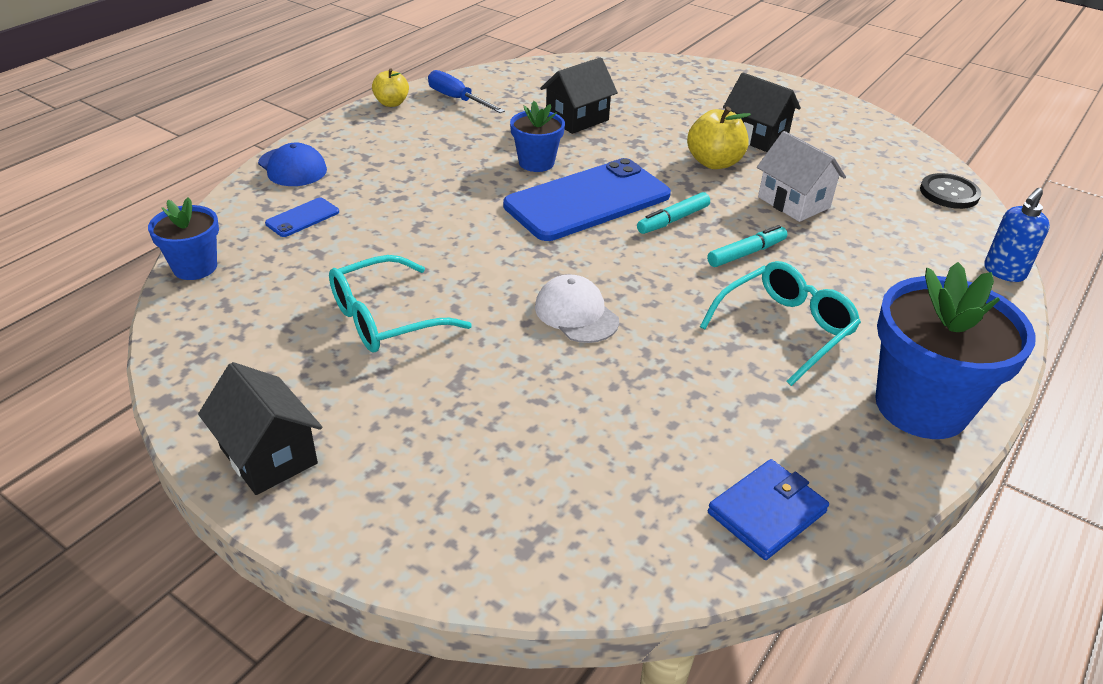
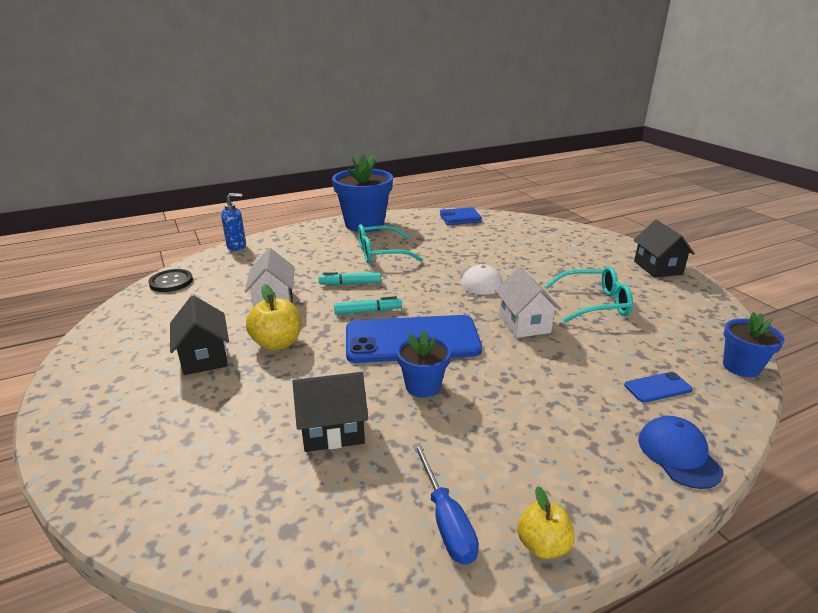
camera: 150 degrees left, 10 degrees down
none -> white house [495,267,561,338]

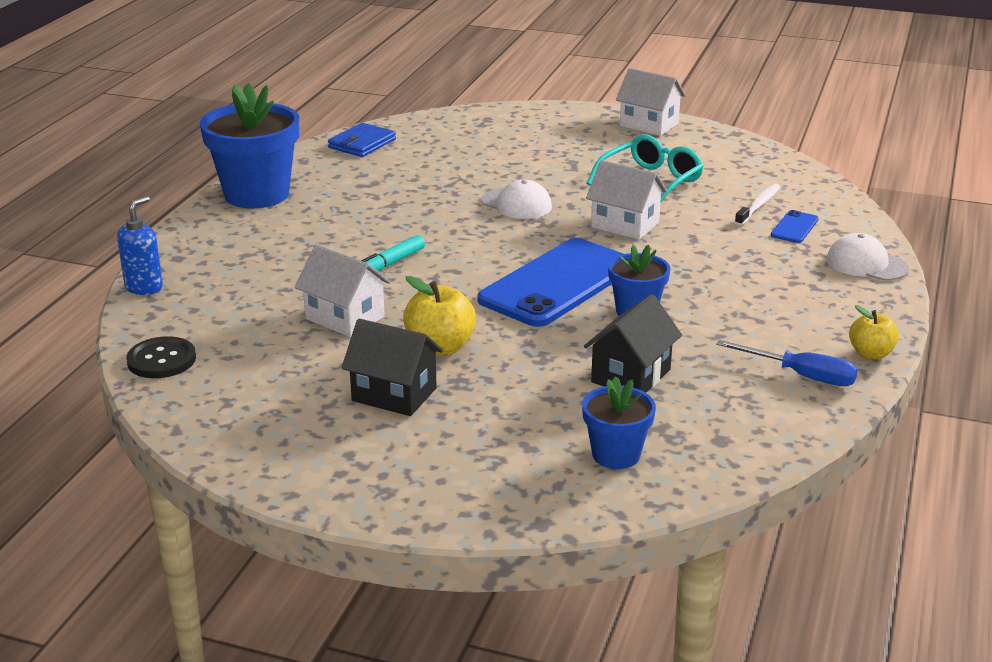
camera: 45 degrees left, 0 degrees up
turquoise marker [334,296,402,315] -> none
turquoise glasses [358,224,423,263] -> none
black house [634,220,695,278] -> white house [616,68,686,136]
blue cap [638,416,723,489] -> white cap [826,233,909,281]
blue flower pot [723,312,785,377] -> blue flower pot moved to [582,376,656,469]
none -> white toothbrush [735,183,780,226]

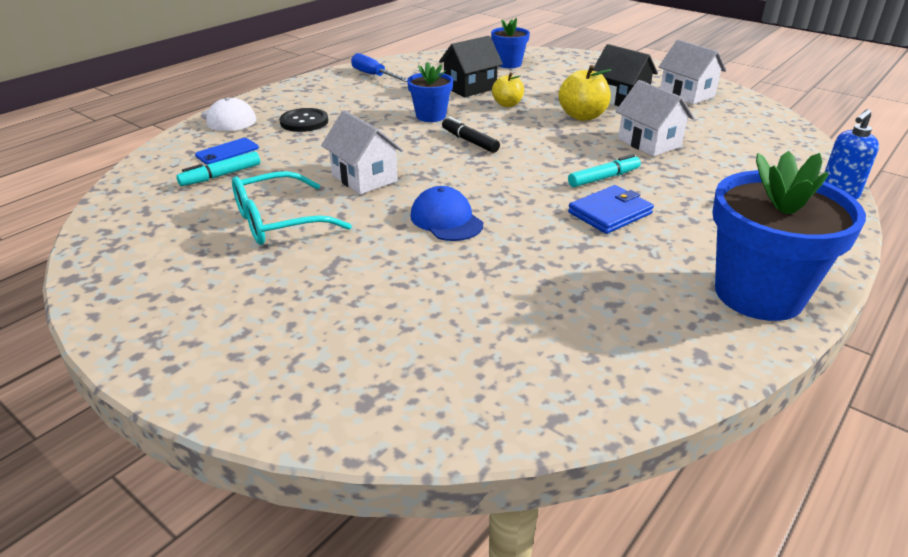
camera: 160 degrees left, 5 degrees up
black button [126,336,196,378] -> black button moved to [279,108,328,132]
blue wallet [328,123,396,157] -> blue wallet moved to [568,185,654,234]
blue phone [477,238,623,327] -> black marker [442,117,500,153]
white cap [481,180,552,219] -> blue cap [410,186,483,241]
white house [616,68,686,136] -> white house moved to [659,39,727,104]
white toothbrush [735,183,780,226] -> turquoise marker [176,151,260,186]
yellow apple [849,305,899,359] -> yellow apple moved to [492,72,524,107]

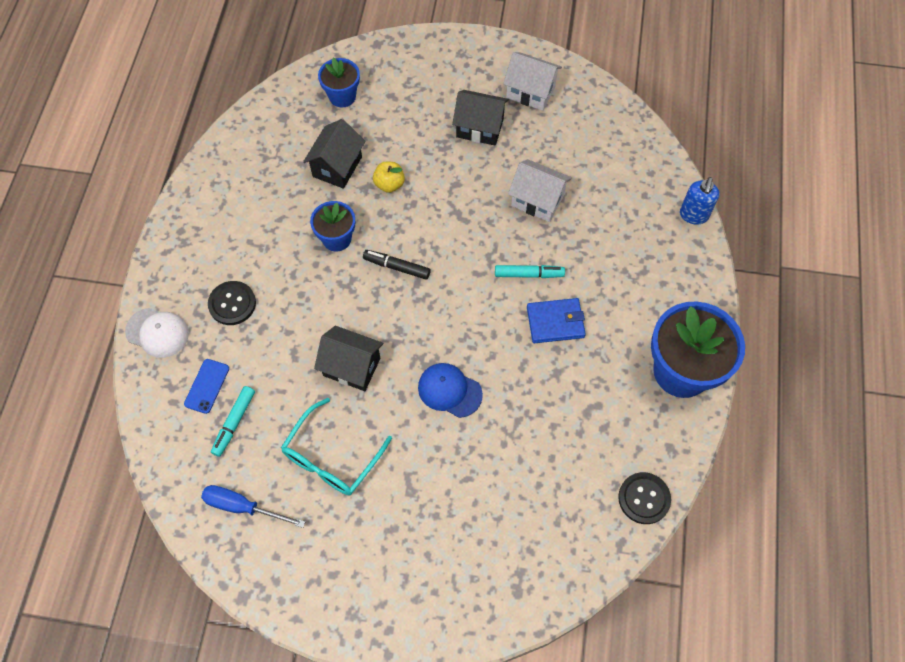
camera: 30 degrees left, 30 degrees up
white house [321,110,403,194] -> black house [314,326,383,391]
blue screwdriver [351,53,407,82] -> blue screwdriver moved to [201,485,305,528]
yellow apple [558,65,611,121] -> none
turquoise marker [568,154,641,187] -> turquoise marker turned 60 degrees clockwise [495,265,565,278]
blue wallet [568,185,654,234] -> blue wallet turned 60 degrees clockwise [527,298,586,343]
none -> black button [618,472,671,524]

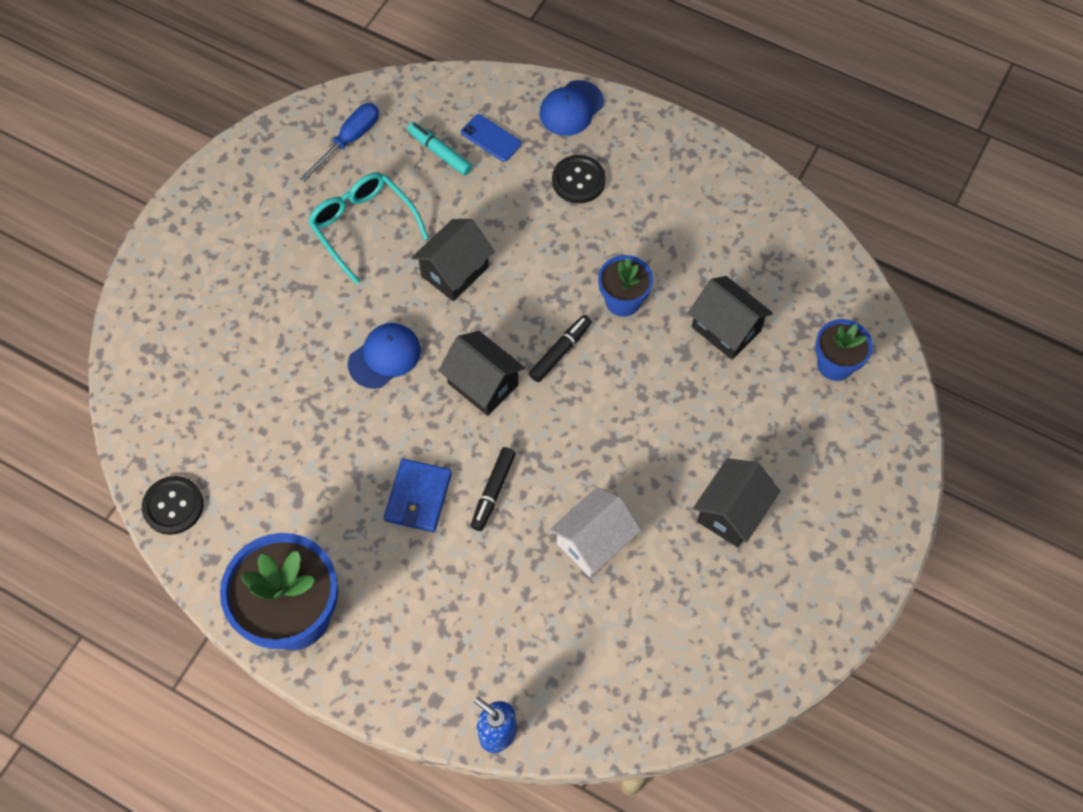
camera: 110 degrees right, 0 degrees up
white cap [125,308,189,358] -> blue cap [539,80,604,136]
yellow apple [373,162,405,193] -> none
turquoise marker [495,265,565,278] -> black marker [471,447,516,531]
white house [503,52,562,111] -> none
none -> black house [438,331,525,416]

